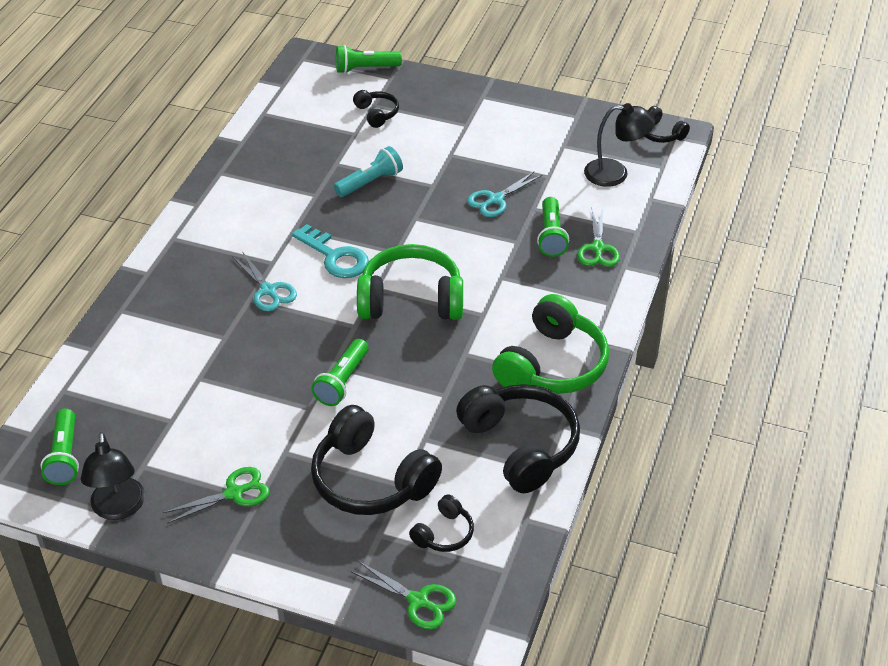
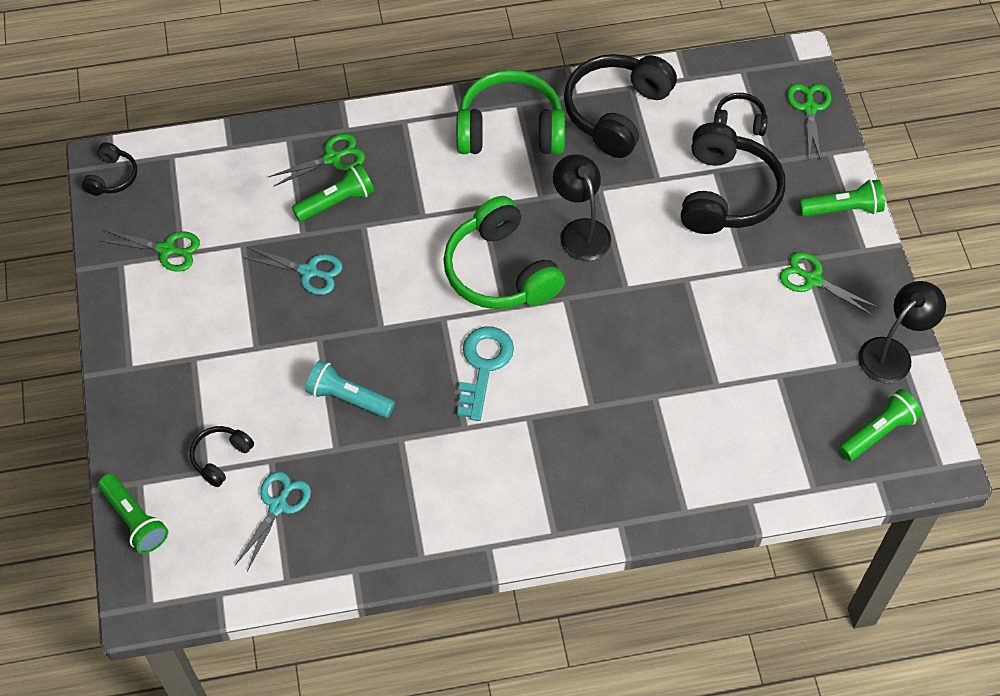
camera: 120 degrees left, 15 degrees up
turquoise scissors [233,253,297,311] -> turquoise scissors moved to [235,472,311,571]
green flashlight [311,339,369,406] -> green flashlight moved to [799,179,885,217]
black lamp [584,103,655,187] -> black lamp moved to [553,154,611,261]
none -> green scissors [101,230,200,272]

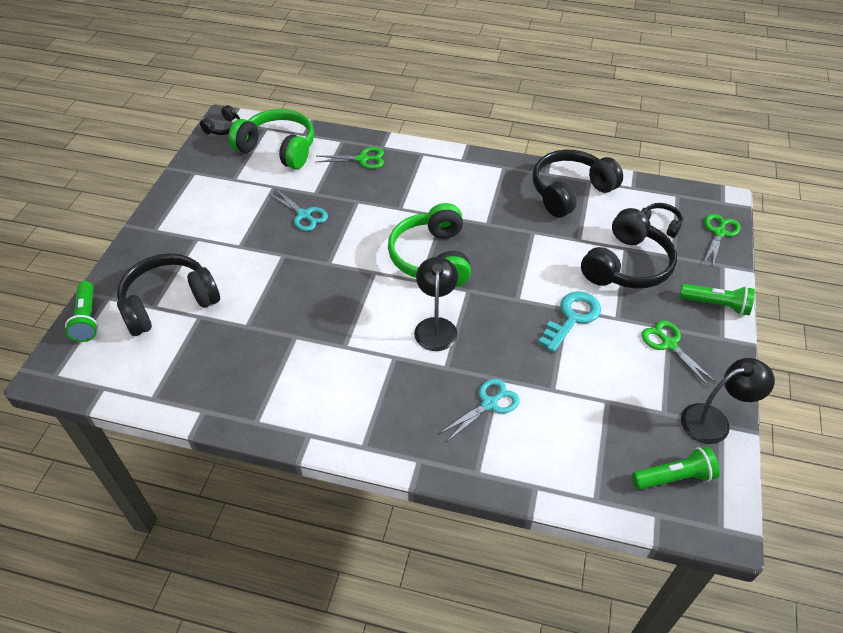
camera: 25 degrees right, 10 degrees down
green scissors [101,230,200,272] -> none
black headphones [190,426,254,487] -> black headphones [117,253,220,336], size x2.05
turquoise scissors [235,472,311,571] -> turquoise scissors moved to [439,378,519,441]
green flashlight [292,163,374,222] -> none
turquoise flashlight [305,360,395,418] -> none
green headphones [456,70,565,154] -> green headphones moved to [228,109,314,169]
turquoise key [457,326,514,421] -> turquoise key moved to [538,291,601,352]
black lamp [553,154,611,261] -> black lamp moved to [414,257,458,351]

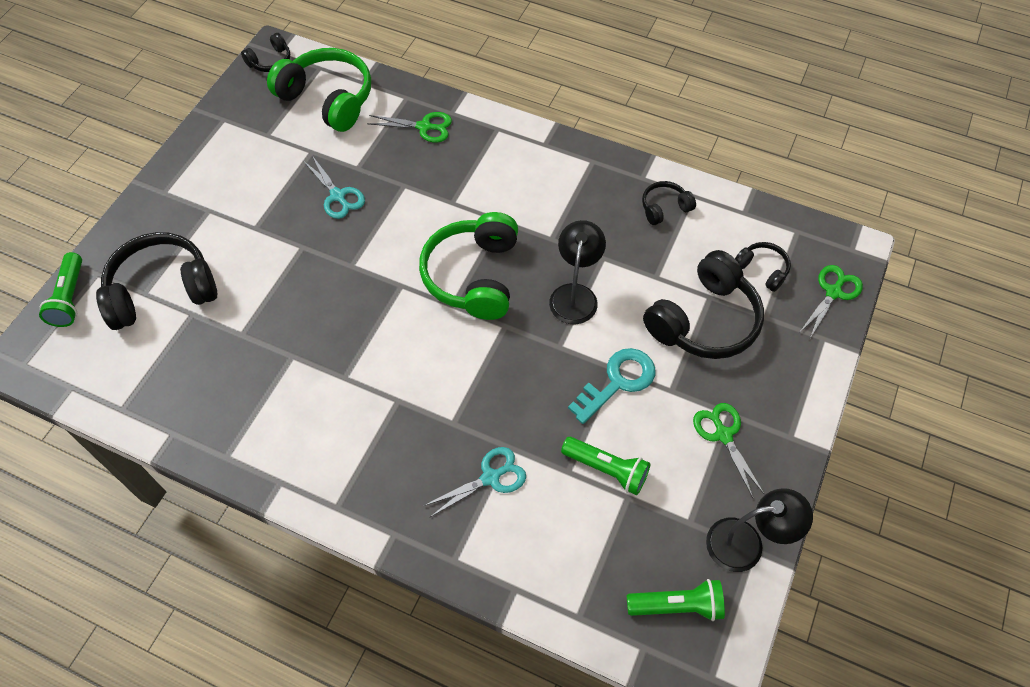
camera: 10 degrees right, 10 degrees up
black lamp [414,257,458,351] -> black lamp moved to [549,220,606,324]
black headphones [532,150,623,217] -> black headphones [642,181,696,225], size x0.49
green flashlight [680,284,755,315] -> green flashlight moved to [561,437,651,495]

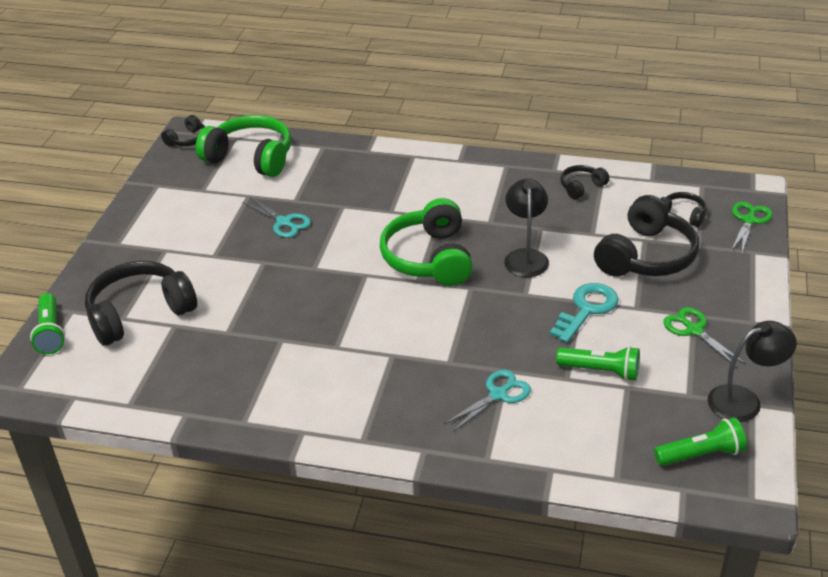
camera: 10 degrees left, 20 degrees down
green scissors [367,112,452,143] -> none

